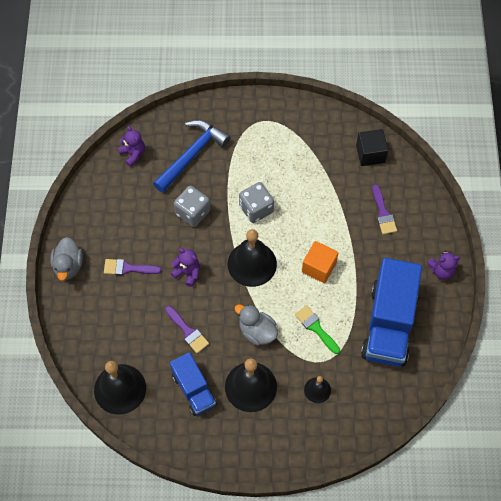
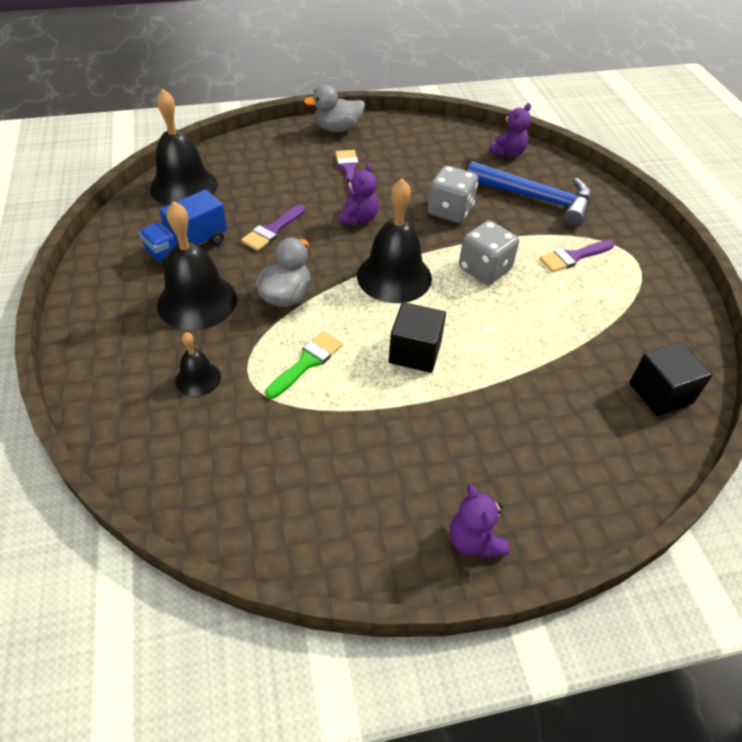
camera: 75 degrees right, 15 degrees down
orange cube [302,241,338,283] -> black cube [389,302,446,373]
blue truck [361,258,422,367] -> none
purple brush [372,184,397,235] -> purple brush moved to [539,240,614,272]

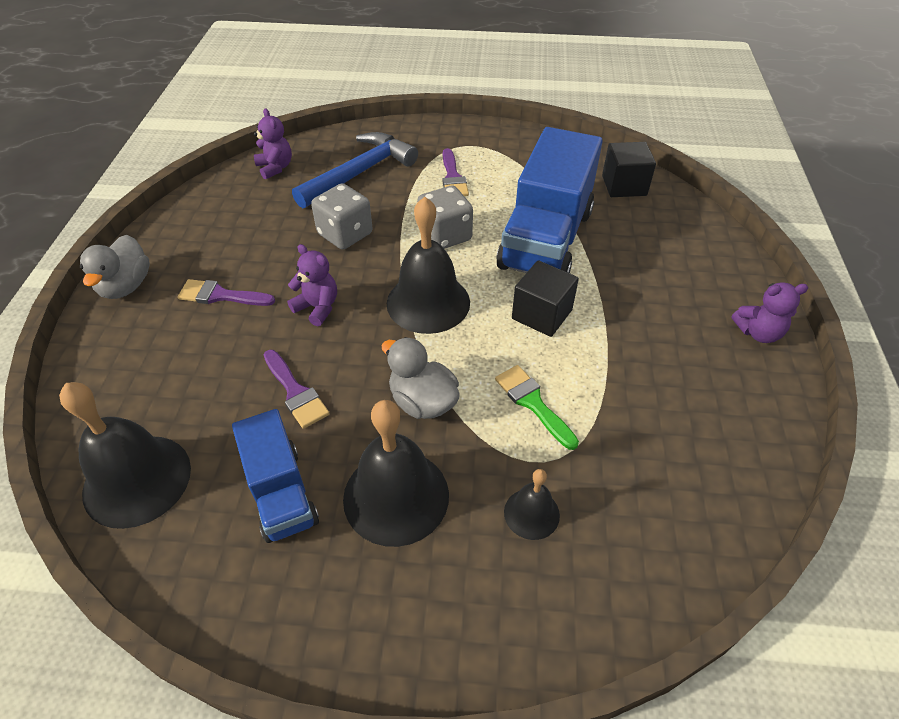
camera: 70 degrees left, 0 degrees up
none -> blue truck [496,127,603,273]

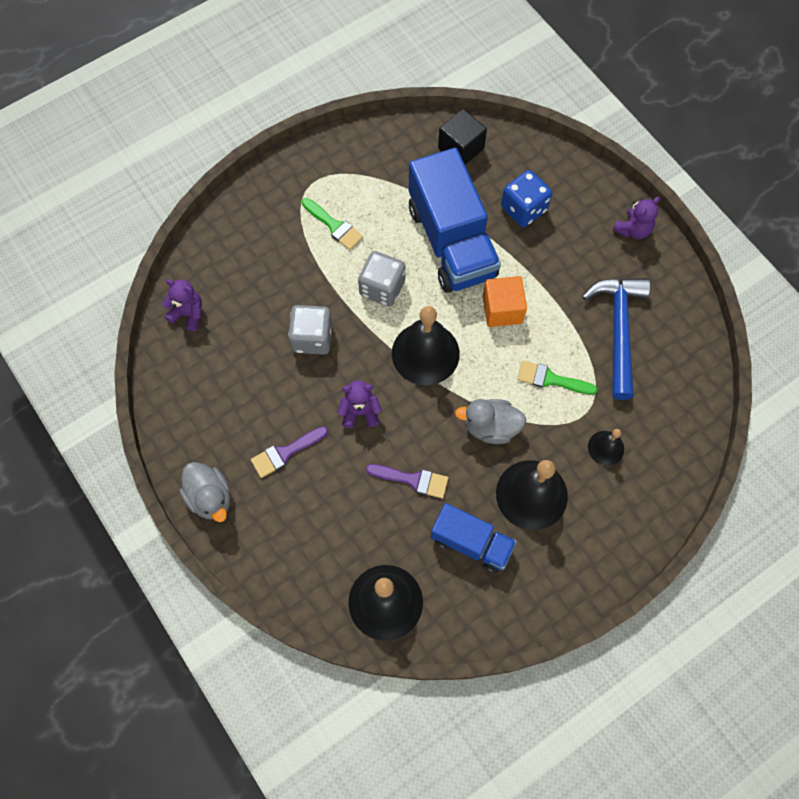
camera: 40 degrees left, 20 degrees up
blue hammer [292,132,418,208] -> blue hammer moved to [582,278,650,400]
purple brush [443,148,469,196] -> green brush [302,198,363,250]
black cube [512,260,579,337] -> orange cube [483,276,527,327]
none -> blue dice [501,170,552,227]

